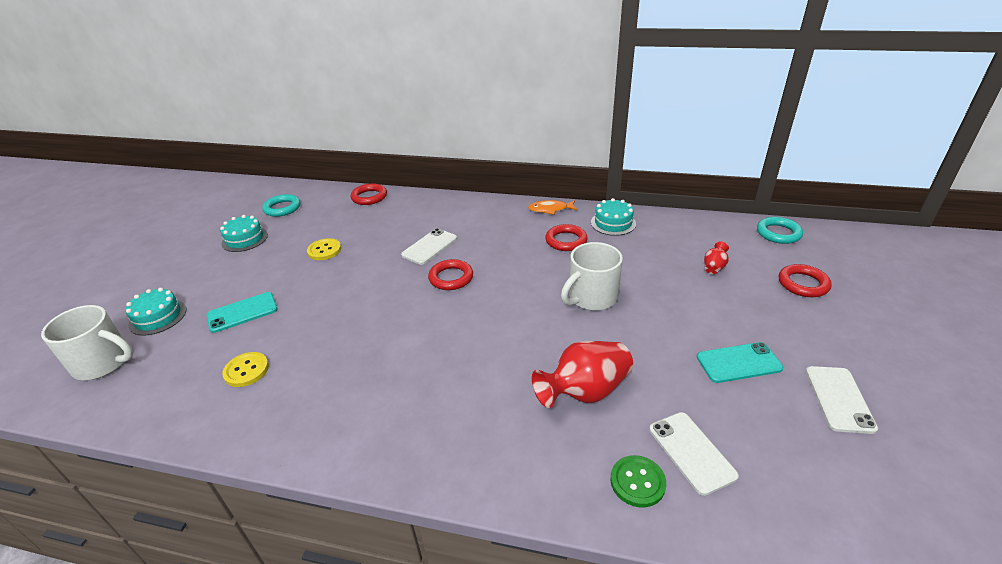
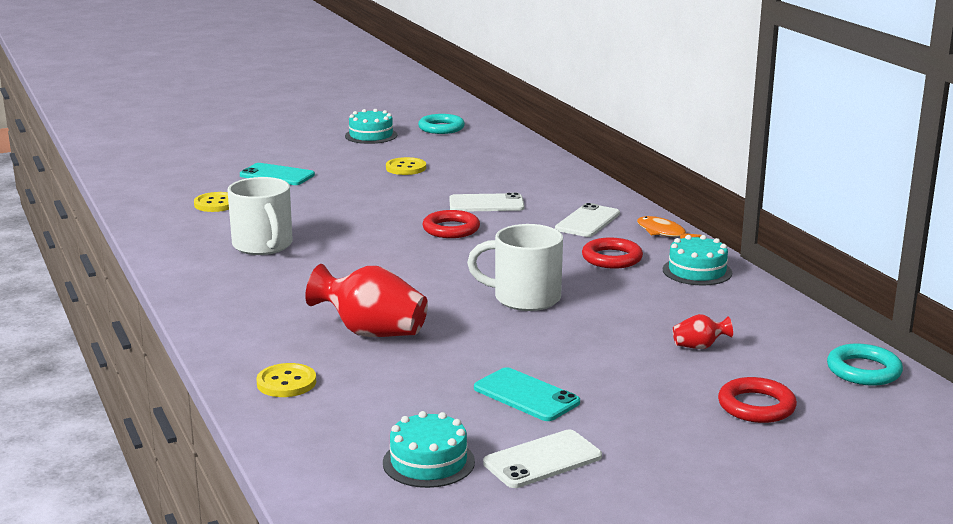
camera: 50 degrees right, 15 degrees down
white mug [41,305,133,380] -> white mug moved to [227,177,293,255]
turquoise cake [125,288,186,336] -> turquoise cake moved to [383,411,475,488]
red ring [351,183,387,205] -> none
green button [611,455,666,507] -> yellow button [256,363,316,397]
white phone [649,412,739,496] -> white phone moved to [555,203,620,237]

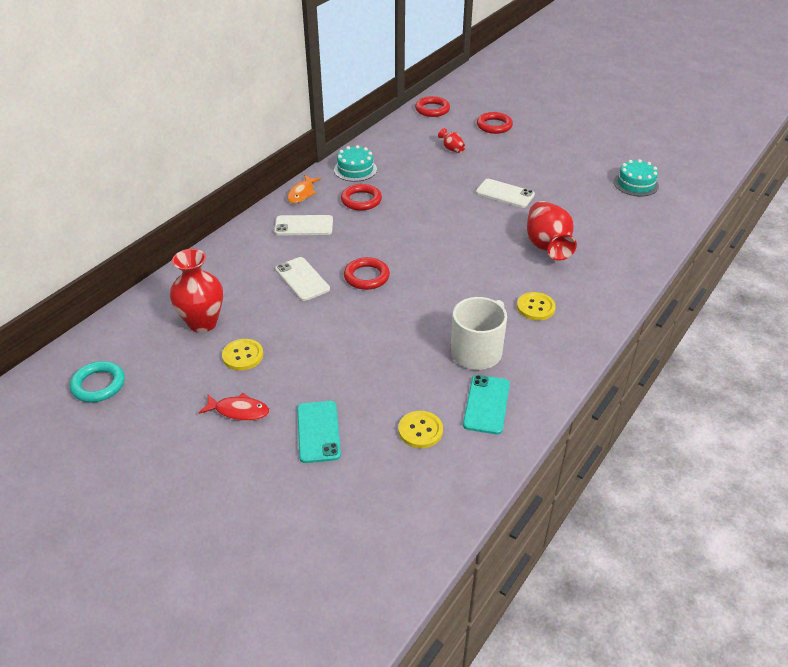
camera: 120 degrees left, 20 degrees up
yellow button [256,363,316,397] -> yellow button moved to [517,292,556,321]
turquoise cake [345,109,397,144] -> none
white mug [467,224,563,311] -> none
turquoise phone [474,367,580,421] -> turquoise phone moved to [463,375,510,435]
white phone [483,430,602,488] -> white phone moved to [476,179,535,208]
turquoise ring [827,343,903,386] -> red ring [415,96,450,117]
none -> red vase [170,249,223,333]
none -> red fish [199,393,269,421]

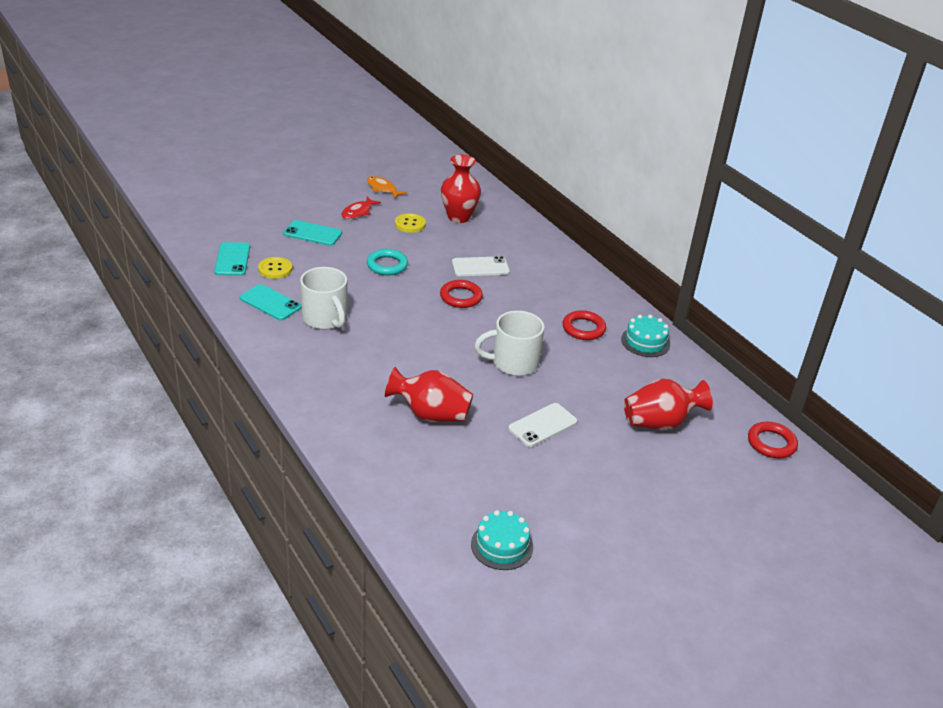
camera: 110 degrees right, 5 degrees down
turquoise ring [70,361,125,402] -> turquoise ring moved to [367,249,408,275]
white phone [274,215,333,235] -> none
orange fish [287,175,321,203] -> orange fish moved to [367,176,407,199]
red vase [438,128,465,153] -> red vase [624,379,713,430], size x2.09
red ring [477,112,513,134] -> none
yellow button [517,292,556,321] -> none
none -> turquoise phone [214,242,250,276]
none -> white mug [474,311,545,376]

